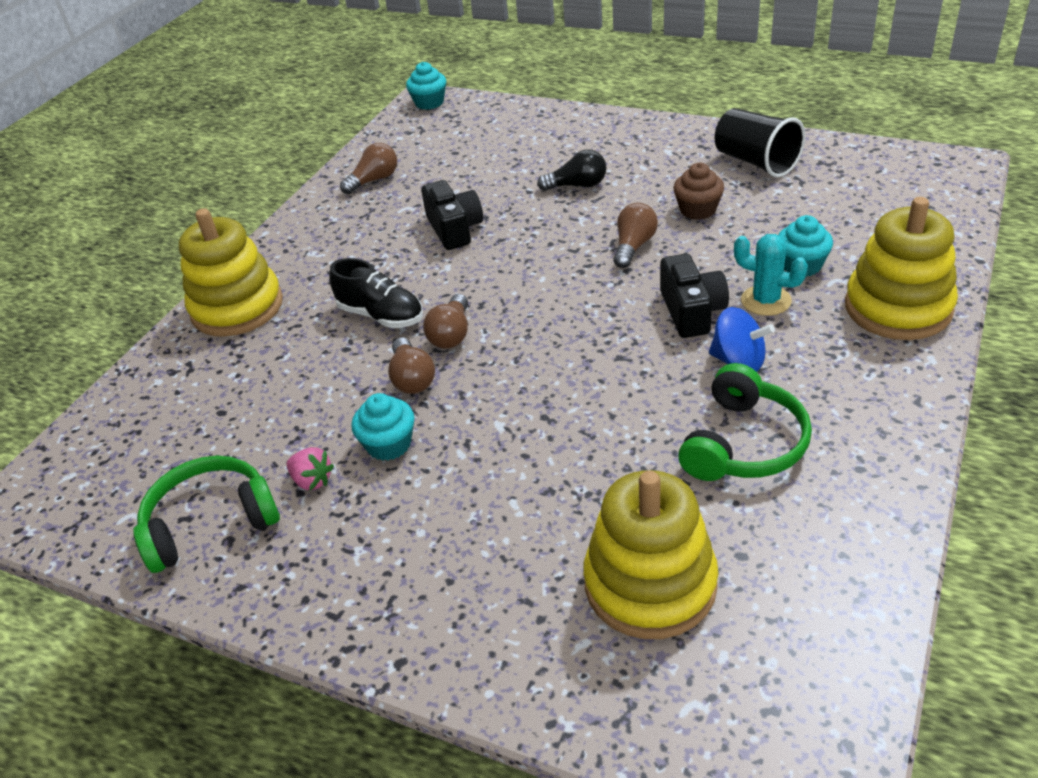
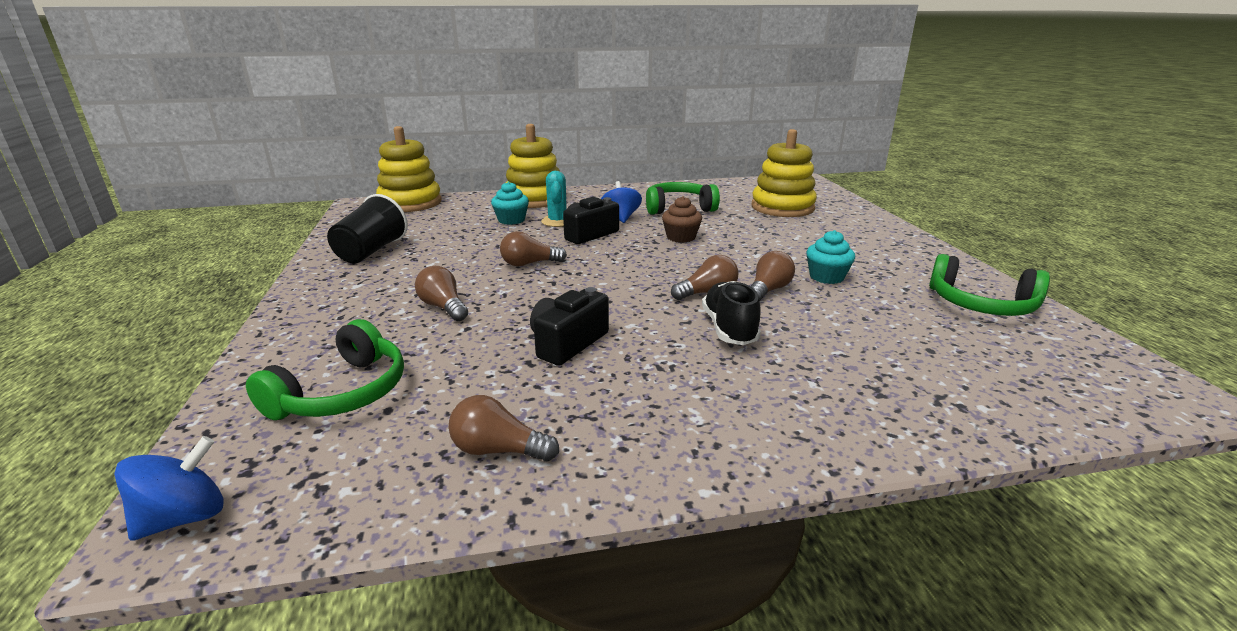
camera: 130 degrees left, 15 degrees down
yellow stacking toy [179,208,283,337] -> yellow stacking toy moved to [376,126,442,212]
pink strawberry [287,447,334,490] -> none
turquoise cupcake [406,62,446,110] -> blue spinning top [114,436,224,541]
black light bulb [537,149,606,191] -> brown light bulb [415,266,468,321]
brown cupcake [673,163,724,220] -> brown cupcake moved to [662,196,702,243]
none -> green headphones [246,319,404,420]

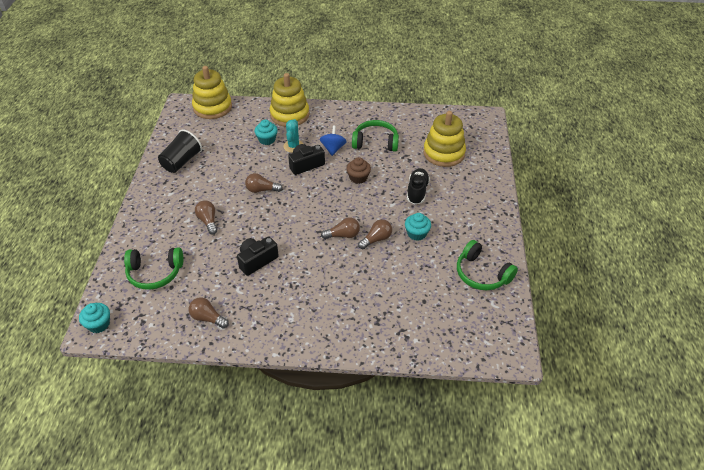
camera: 15 degrees right, 20 degrees up
blue spinning top [114,436,224,541] -> turquoise cupcake [79,303,110,333]
green headphones [246,319,404,420] -> green headphones turned 45 degrees clockwise [124,247,183,290]
black shoe [702,281,761,345] -> black shoe moved to [407,168,430,204]

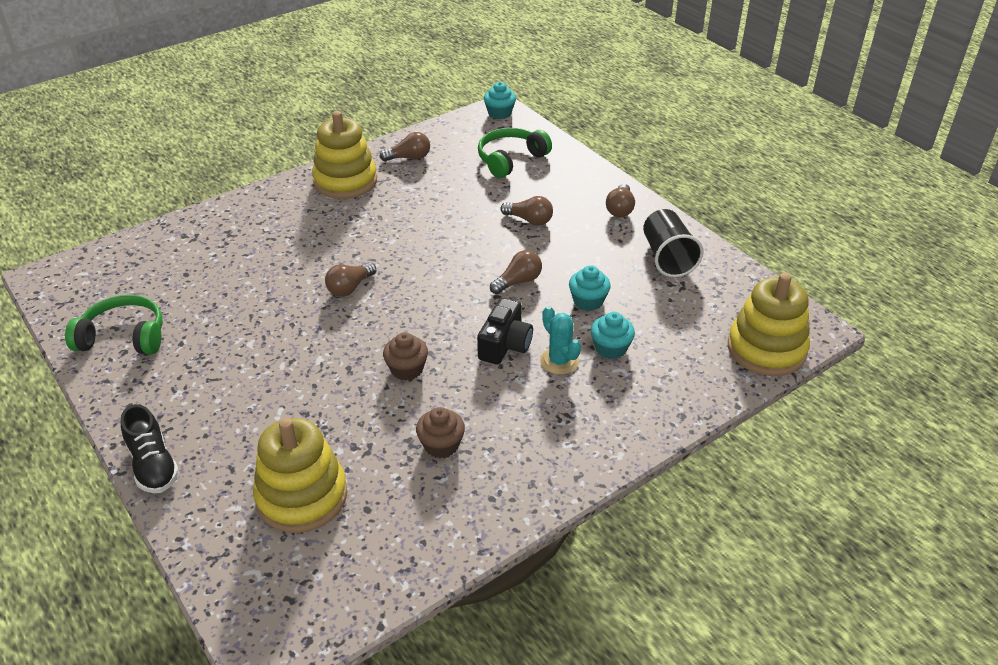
camera: 140 degrees right, 5 degrees down
black camera [237,236,279,276] -> none
yellow stacking toy [270,73,309,127] -> yellow stacking toy moved to [312,111,377,199]
blue spinning top [320,126,347,156] -> none
green headphones [352,120,399,152] -> brown cupcake [416,407,465,458]
brown light bulb [358,219,392,249] -> brown light bulb moved to [606,184,635,217]
turquoise cupcake [405,213,431,241] -> turquoise cupcake moved to [569,265,611,311]
black shoe [407,168,430,204] -> black shoe moved to [120,404,179,493]

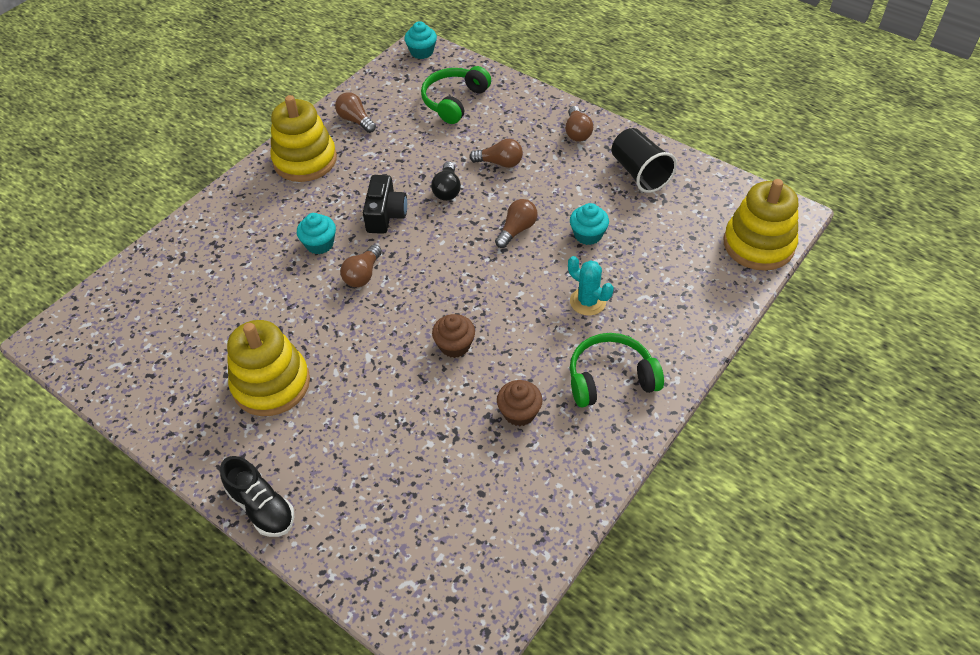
camera: 15 degrees left, 10 degrees up
green headphones [65,295,163,355] -> green headphones moved to [570,333,664,408]
yellow stacking toy [253,418,347,533] -> yellow stacking toy moved to [227,320,310,416]
brown light bulb [380,132,430,161] -> brown light bulb turned 105 degrees counterclockwise [335,92,376,133]
black camera [477,298,533,365] -> black camera moved to [363,175,407,234]
turquoise cupcake [591,312,635,359] -> turquoise cupcake moved to [297,213,336,254]
none -> black light bulb [431,161,461,201]

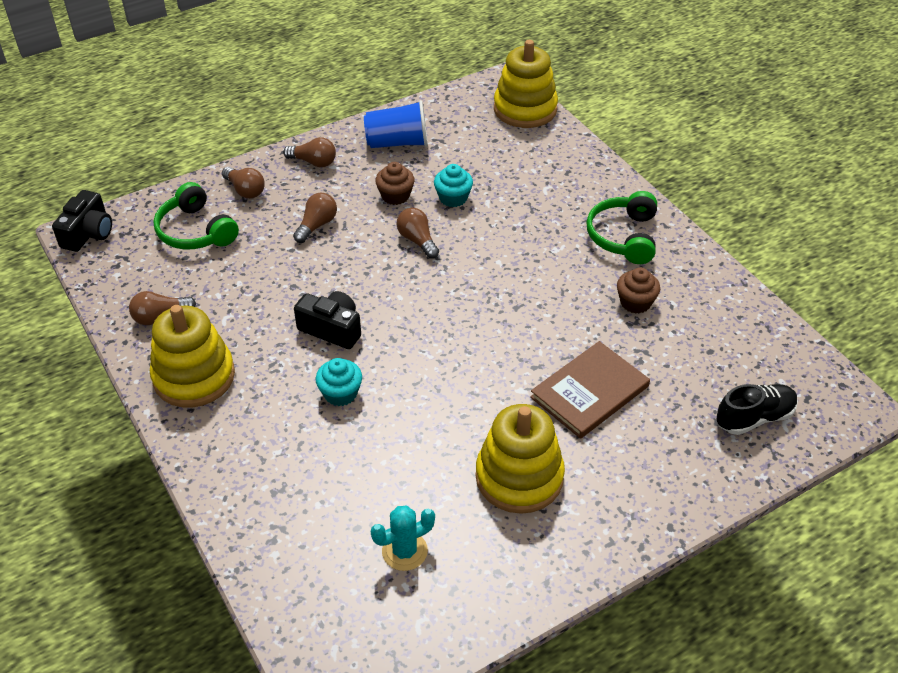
camera: 70 degrees left, 5 degrees down
black shoe [220,456,294,537] -> black shoe moved to [717,384,798,435]
brown light bulb [340,245,382,287] -> brown light bulb moved to [222,167,265,199]
turquoise cupcake [404,21,437,59] -> black camera [52,190,112,252]
black light bulb [431,161,461,201] -> none
brown cupcake [432,314,475,358] -> brown cupcake moved to [375,162,415,205]
turquoise cactus [568,256,613,316] -> turquoise cactus moved to [371,506,435,571]
black cup [612,128,677,193] -> blue cup [364,100,428,148]
none -> brown book [530,341,650,439]

